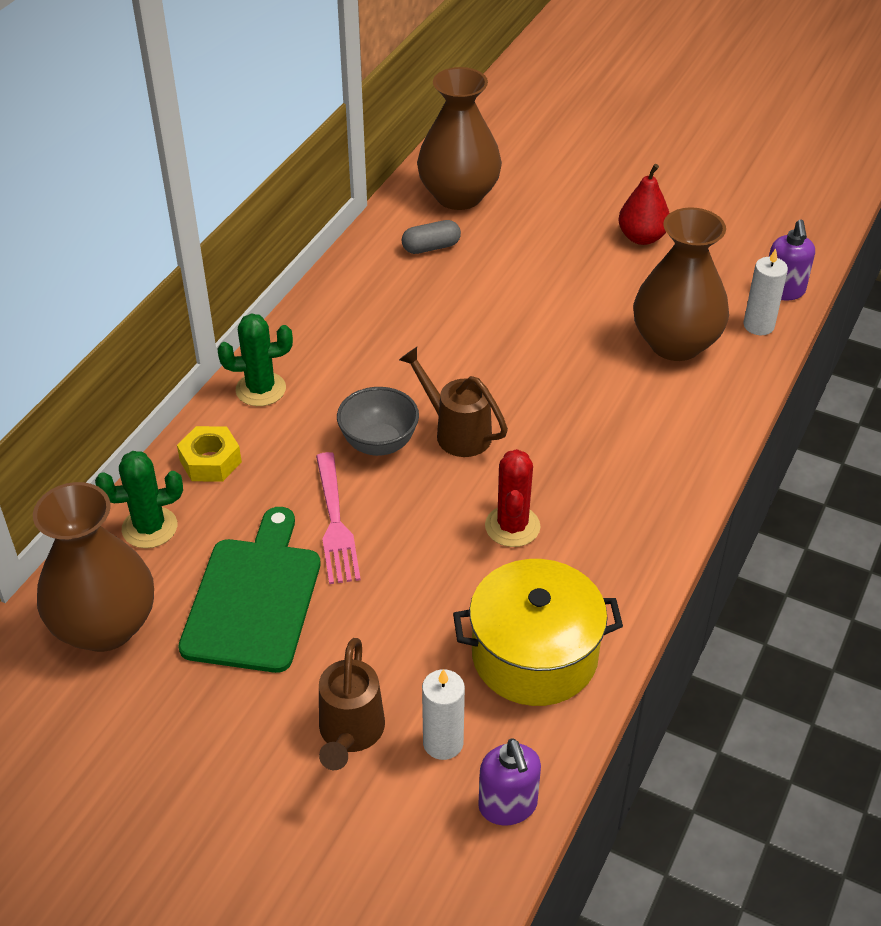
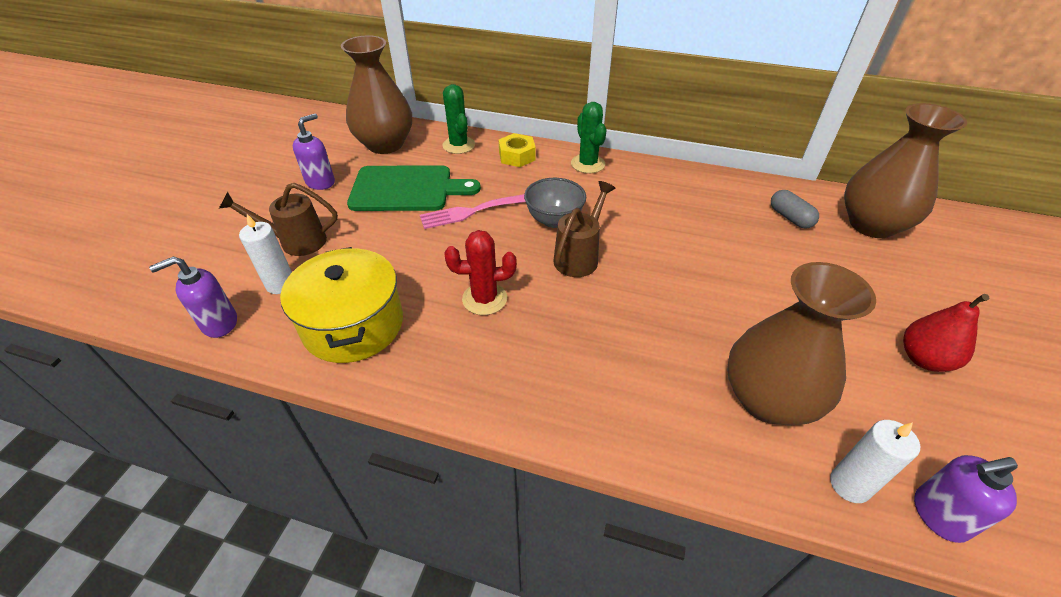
camera: 80 degrees right, 0 degrees up
none -> purple soap dispenser [293,113,335,190]

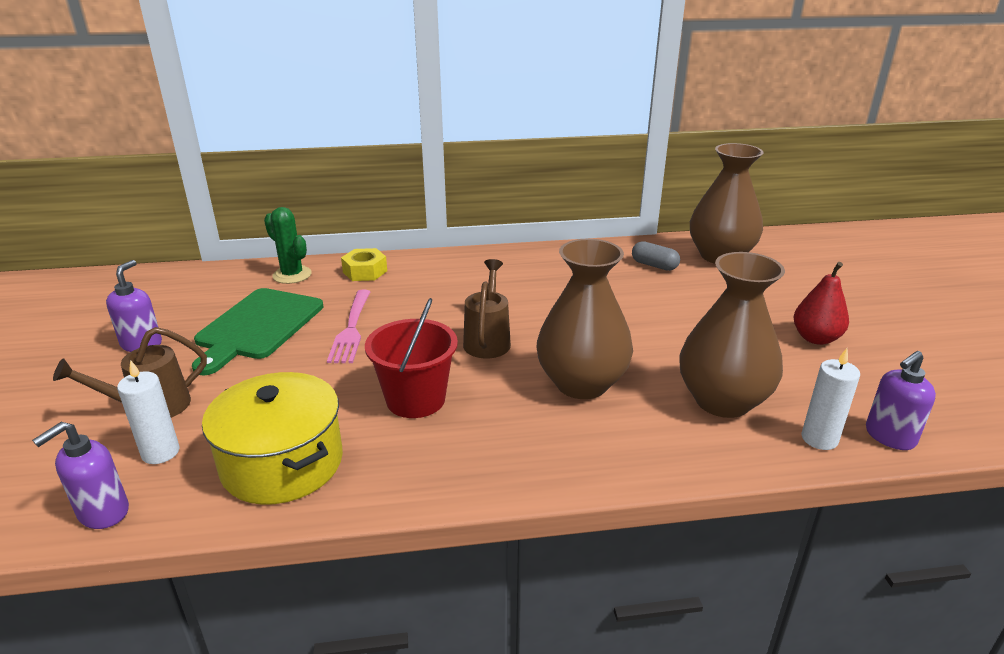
camera: 25 degrees left, 15 degrees down
brown vase [341,35,412,154] -> brown vase moved to [536,239,633,399]
green cutting board [347,165,481,211] -> green cutting board turned 135 degrees clockwise [192,288,323,375]
pink fork [420,194,526,229] -> pink fork turned 45 degrees counterclockwise [327,290,371,363]
red cactus [445,230,517,315] -> red bucket [365,298,458,418]
grey bowl [524,178,586,228] -> none
green cactus [571,102,607,173] -> none

